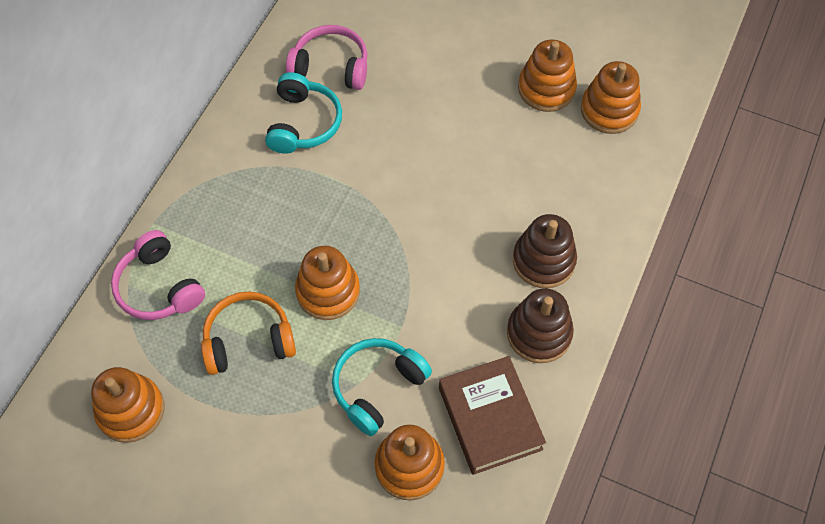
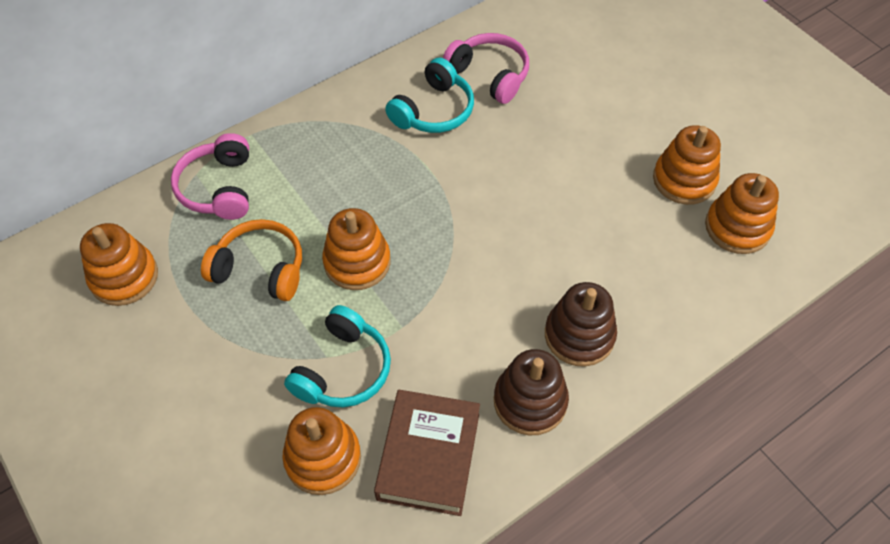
camera: 30 degrees right, 5 degrees down
turquoise headphones [332,338,432,436] -> turquoise headphones turned 135 degrees clockwise [284,305,391,407]

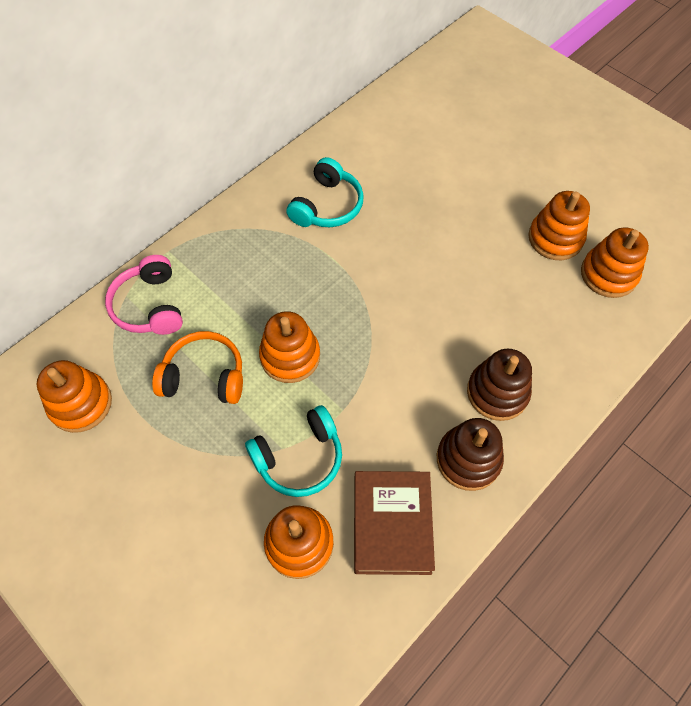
camera: 10 degrees left, 5 degrees up
turquoise headphones [284,305,391,407] -> turquoise headphones turned 45 degrees clockwise [245,405,342,497]
pink headphones [443,33,529,104] -> none

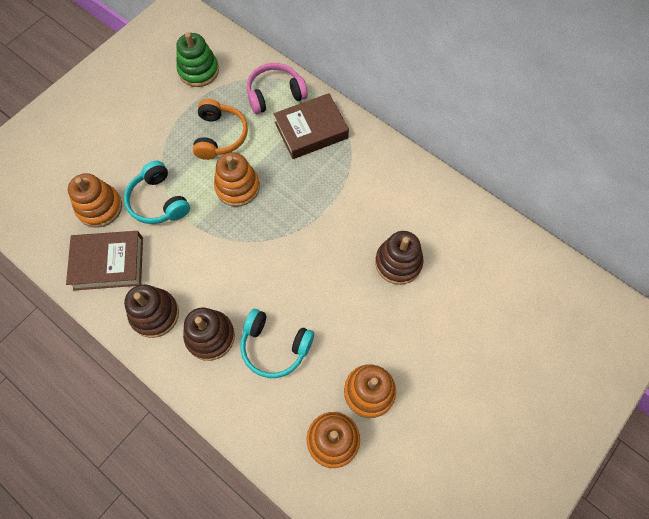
camera: 85 degrees right, 5 degrees up
orange stacking toy [37,360,112,433] -> green stacking toy [176,33,219,87]
turquoise headphones [286,157,364,227] -> turquoise headphones moved to [240,309,314,378]
none -> brown book [274,93,349,159]
none -> brown stacking toy [375,231,424,285]

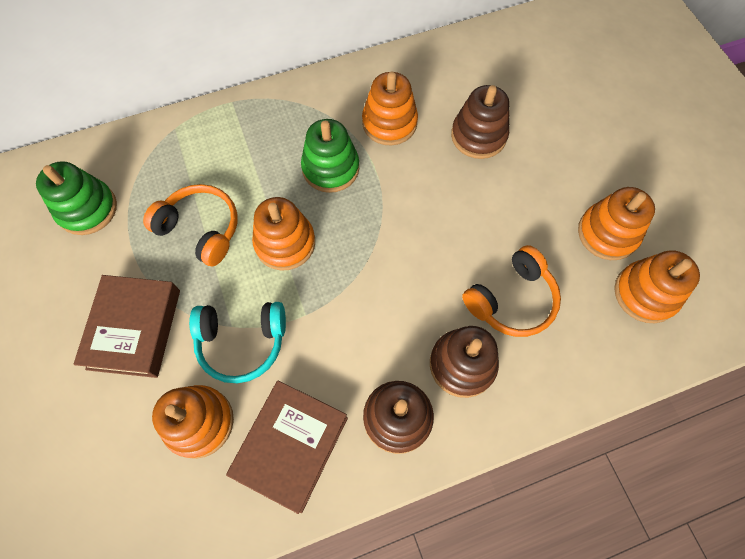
camera: 60 degrees left, 0 degrees up
turquoise headphones [240,309,314,378] -> orange headphones [462,245,561,337]
pink headphones [247,63,308,114] -> none
brown book [274,93,349,159] -> brown book moved to [73,275,180,378]
none -> green stacking toy [301,119,359,193]
none -> orange stacking toy [362,71,418,146]

